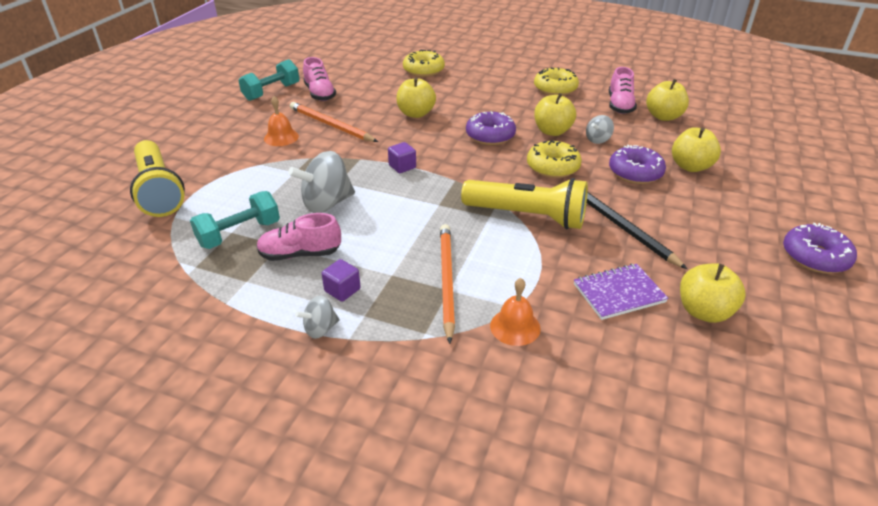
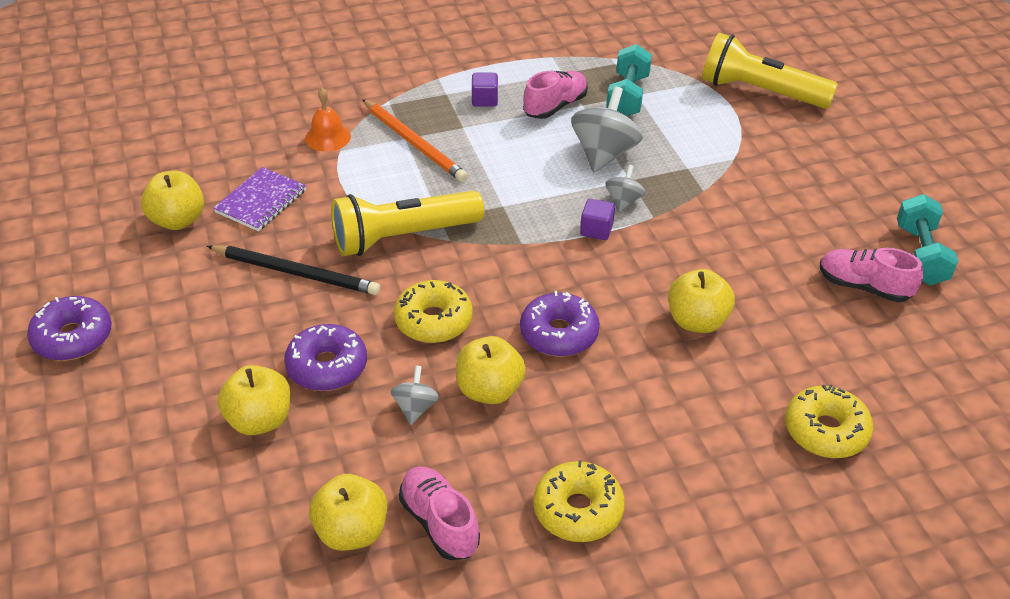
camera: 140 degrees right, 5 degrees up
orange bell [264,96,299,146] -> none
orange pencil [290,102,378,142] -> none
grey spinning top [295,296,339,339] -> grey spinning top moved to [605,165,645,212]

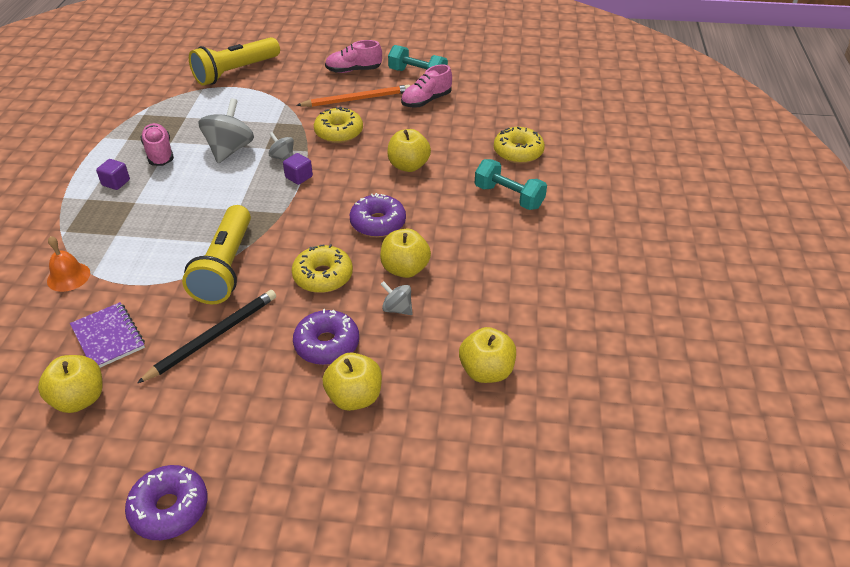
camera: 65 degrees left, 0 degrees up
orange pencil [362,99,468,182] -> orange pencil moved to [296,85,410,107]
pink shoe [399,466,480,560] -> pink shoe moved to [325,40,382,73]
yellow donut [533,460,625,542] -> yellow donut moved to [314,106,363,143]
grey spinning top [571,87,643,172] -> grey spinning top turned 60 degrees clockwise [198,98,254,163]
turquoise dumbbell [606,44,652,116] -> turquoise dumbbell moved to [475,159,547,210]

